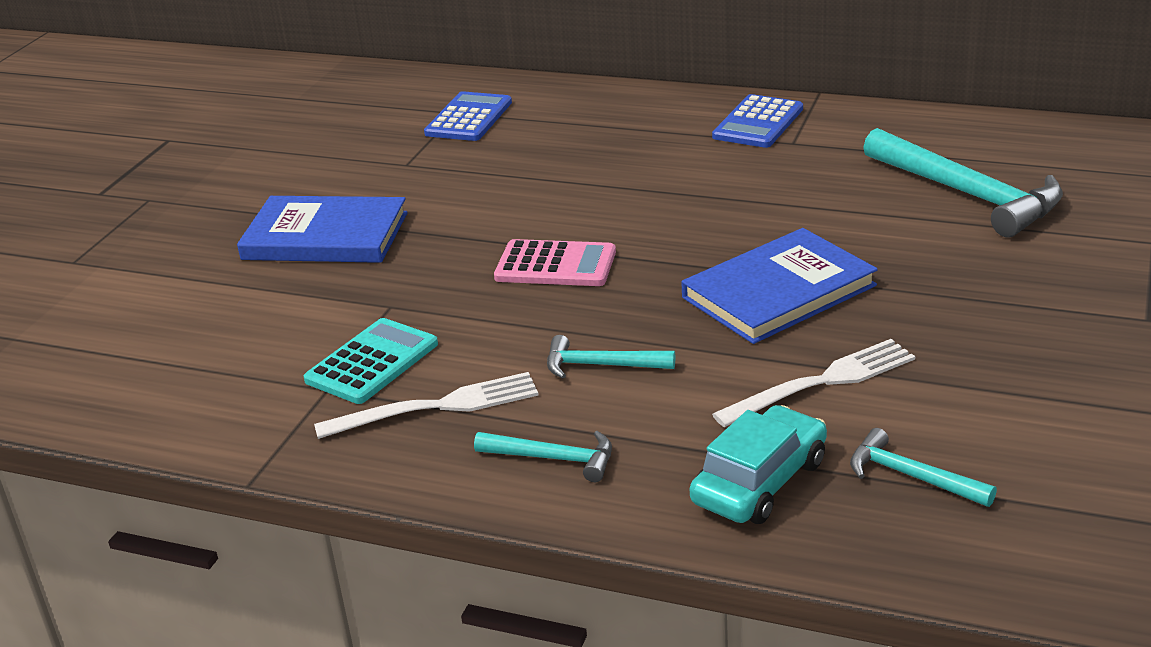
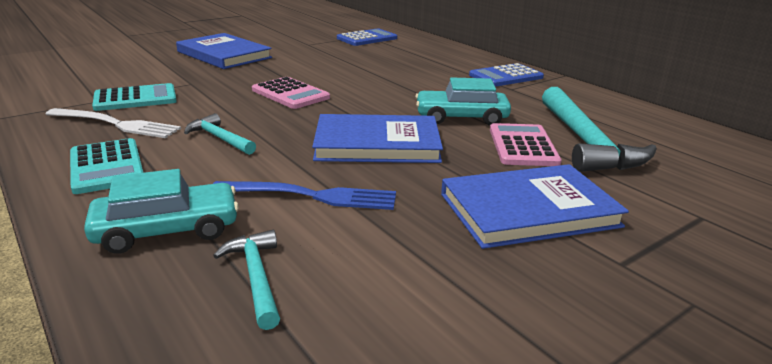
camera: 30 degrees right, 5 degrees down
turquoise hammer [474,431,612,482] -> turquoise calculator [70,138,143,194]
white fork [712,339,915,427] -> blue fork [213,181,396,210]
none -> turquoise car [415,77,511,125]
none -> blue book [441,164,629,249]
none -> pink calculator [490,123,562,166]

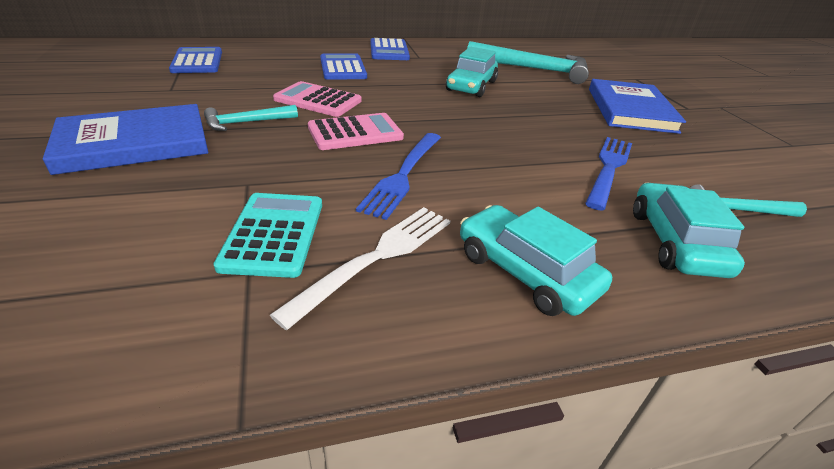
camera: 70 degrees left, 10 degrees up
turquoise calculator [70,138,143,194] -> turquoise car [460,205,612,316]
turquoise hammer [184,113,256,155] -> turquoise hammer moved to [204,105,298,131]
blue book [312,114,443,163] -> none
pink calculator [490,123,562,166] -> pink calculator moved to [273,81,362,117]
none -> blue calculator [320,54,367,80]
none -> blue fork [356,133,441,220]

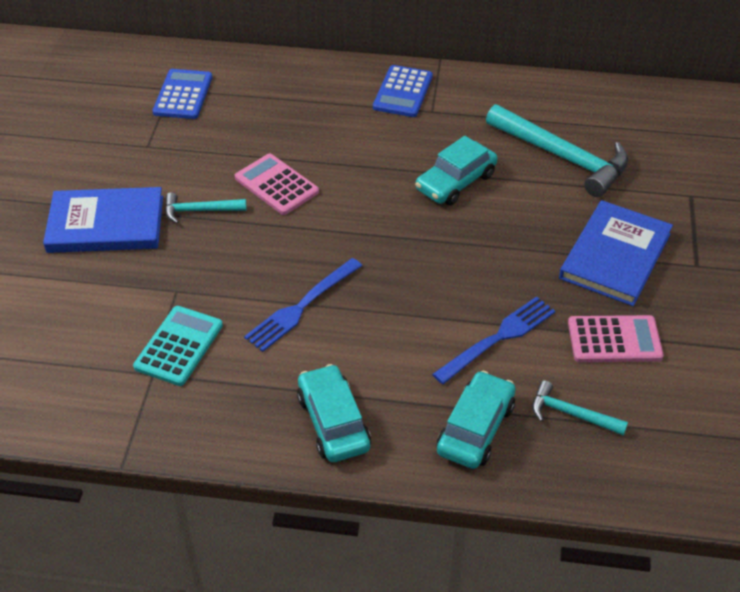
camera: 25 degrees right, 10 degrees up
white fork [270,207,450,330] -> none
pink calculator [308,113,404,150] -> pink calculator moved to [568,315,664,362]
blue calculator [320,54,367,80] -> none

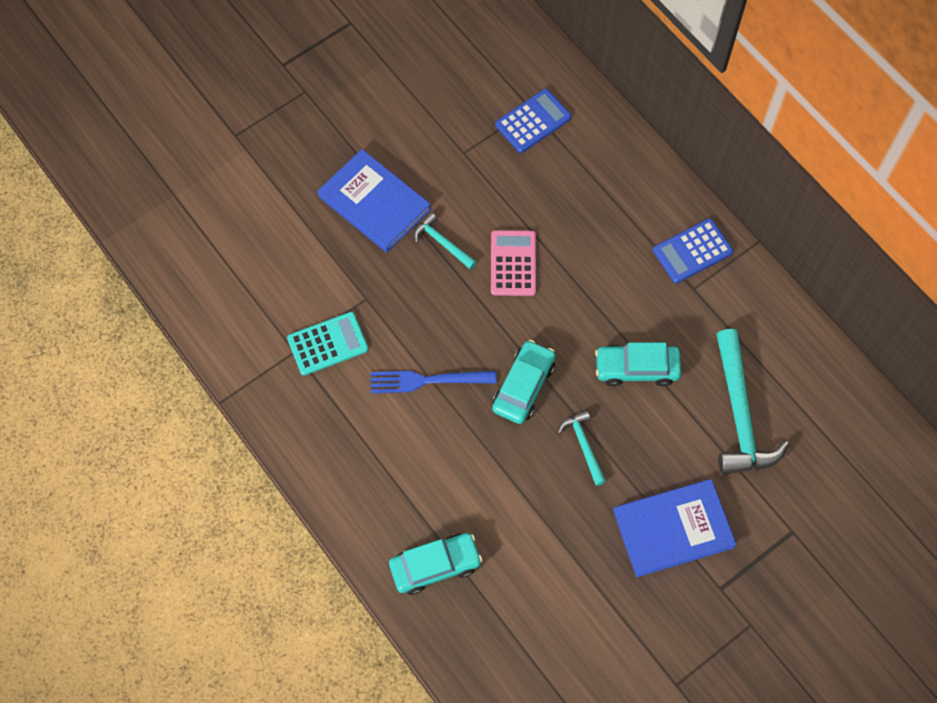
camera: 45 degrees right, 20 degrees up
turquoise car [297,364,371,462] -> turquoise car moved to [492,340,556,424]
blue fork [432,296,555,384] -> none
turquoise hammer [532,380,628,436] -> turquoise hammer moved to [558,410,606,486]
pink calculator [568,315,664,362] -> none

